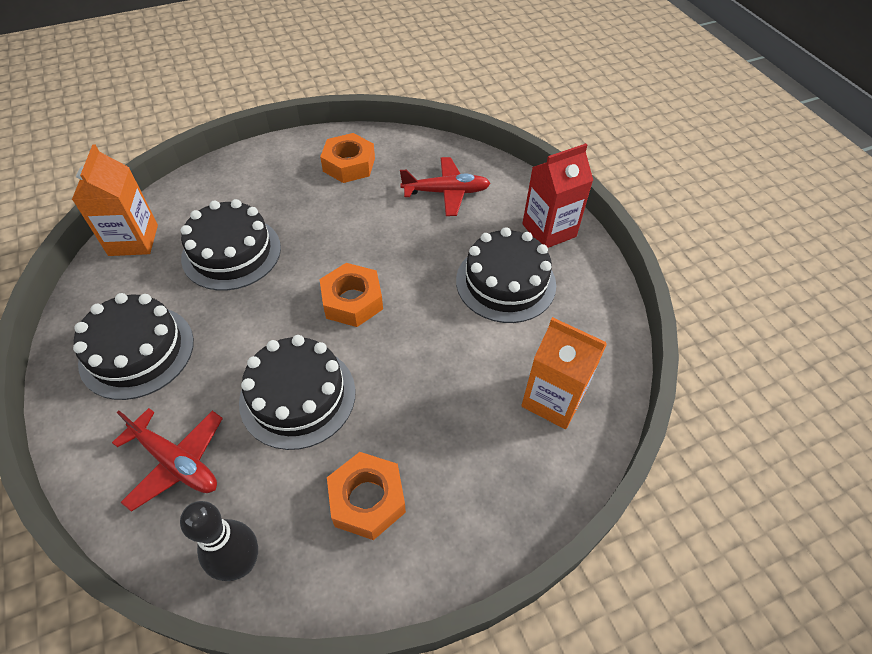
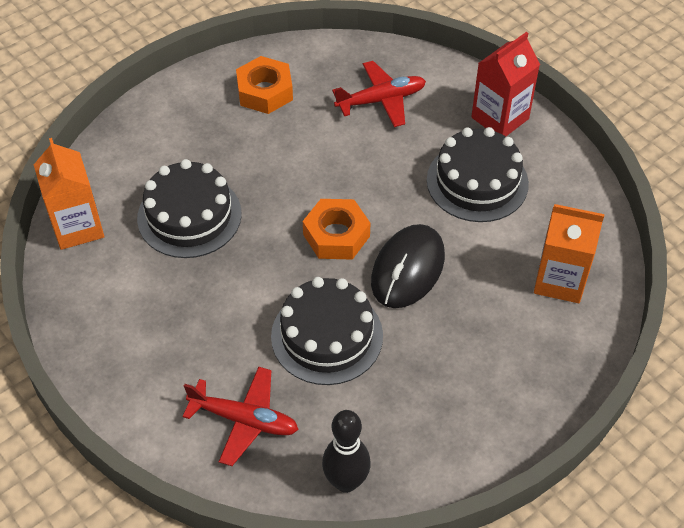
camera: 15 degrees left, 0 degrees up
black cake [73,293,194,400] -> none
orange nut [327,452,406,540] -> none
none -> black mouse [371,224,445,308]

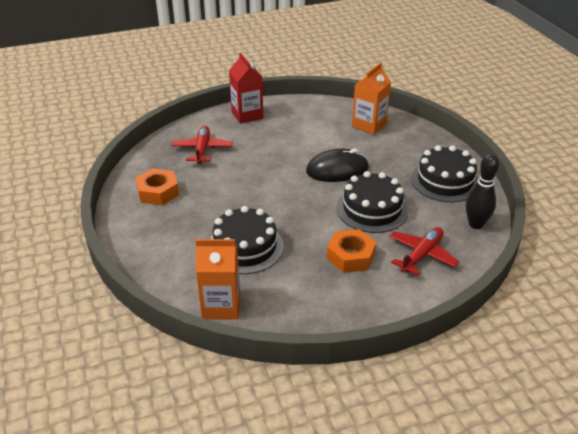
camera: 70 degrees left, 15 degrees down
orange nut [303,199,370,260] -> orange nut moved to [327,229,376,273]
black mouse [371,224,445,308] -> black mouse turned 60 degrees counterclockwise [306,149,369,182]
black cake [427,127,529,222] -> black cake moved to [411,145,478,202]

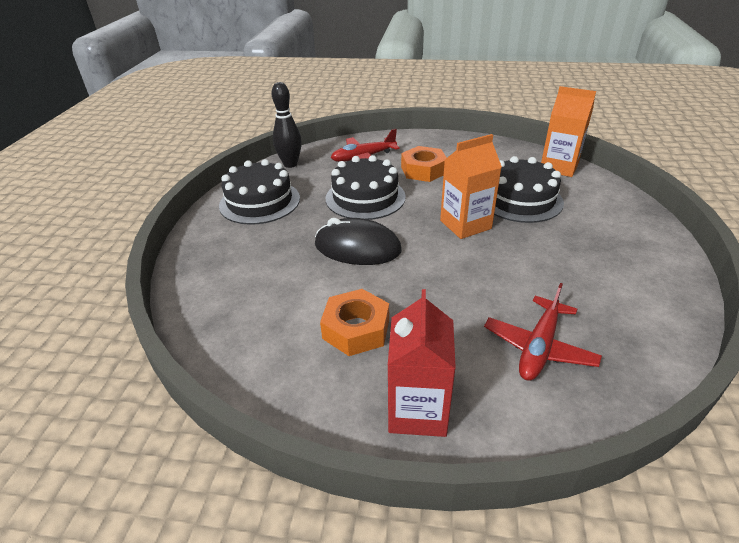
camera: 150 degrees left, 0 degrees up
orange nut [135,169,179,205] -> orange nut moved to [320,289,389,356]
orange carton [352,62,391,135] -> orange carton moved to [440,134,502,239]

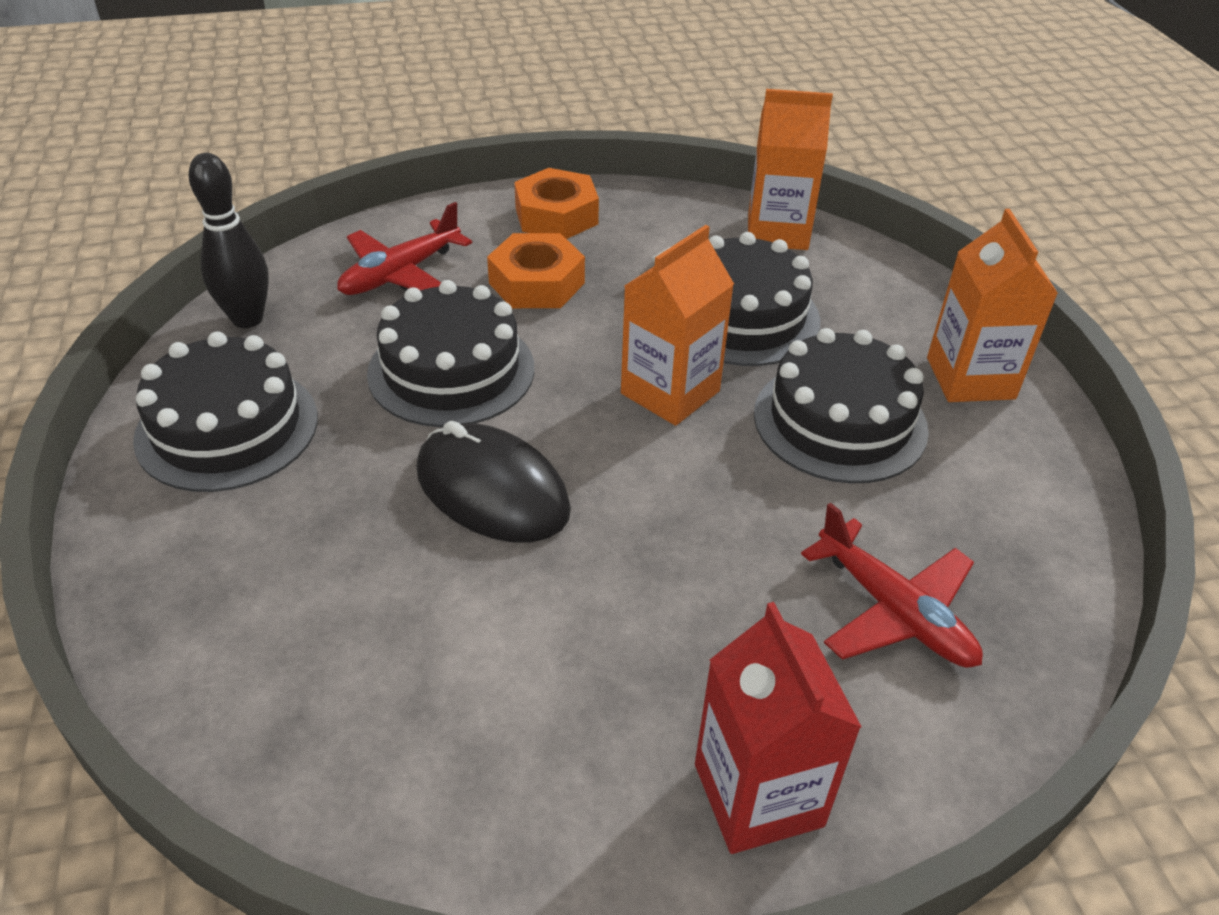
camera: 25 degrees left, 5 degrees up
black mouse [315,218,402,265] -> black mouse turned 45 degrees clockwise [417,421,571,543]
orange nut [320,289,389,356] -> orange nut moved to [514,168,599,239]
red plane [484,283,602,381] -> red plane turned 45 degrees counterclockwise [801,502,983,668]
none -> black cake [754,328,929,483]
none -> orange carton [927,209,1058,402]

